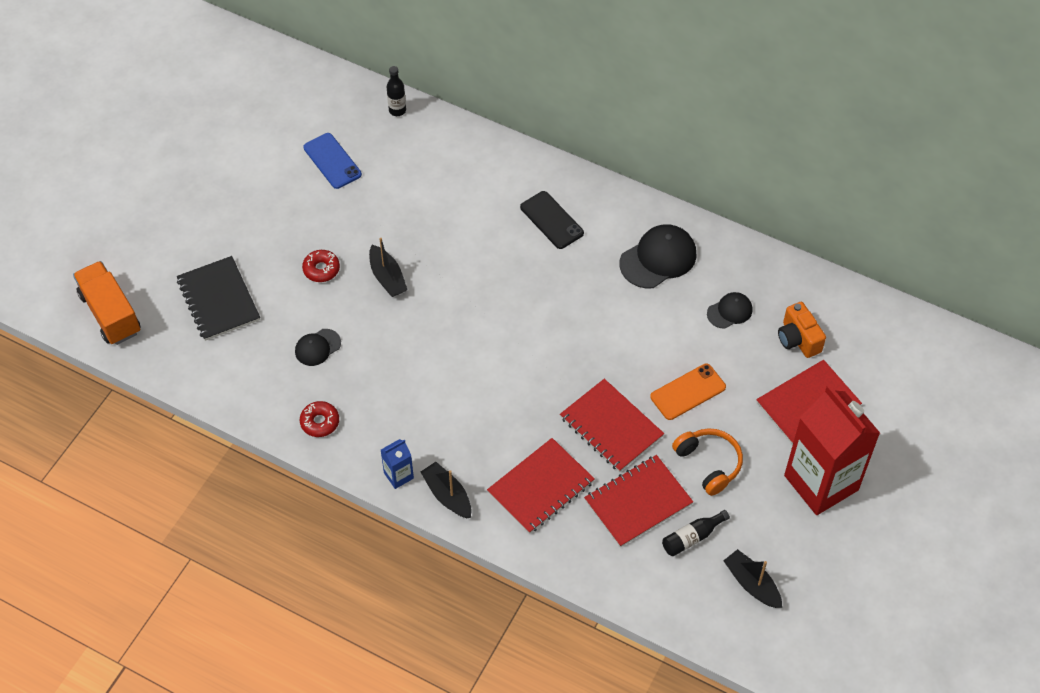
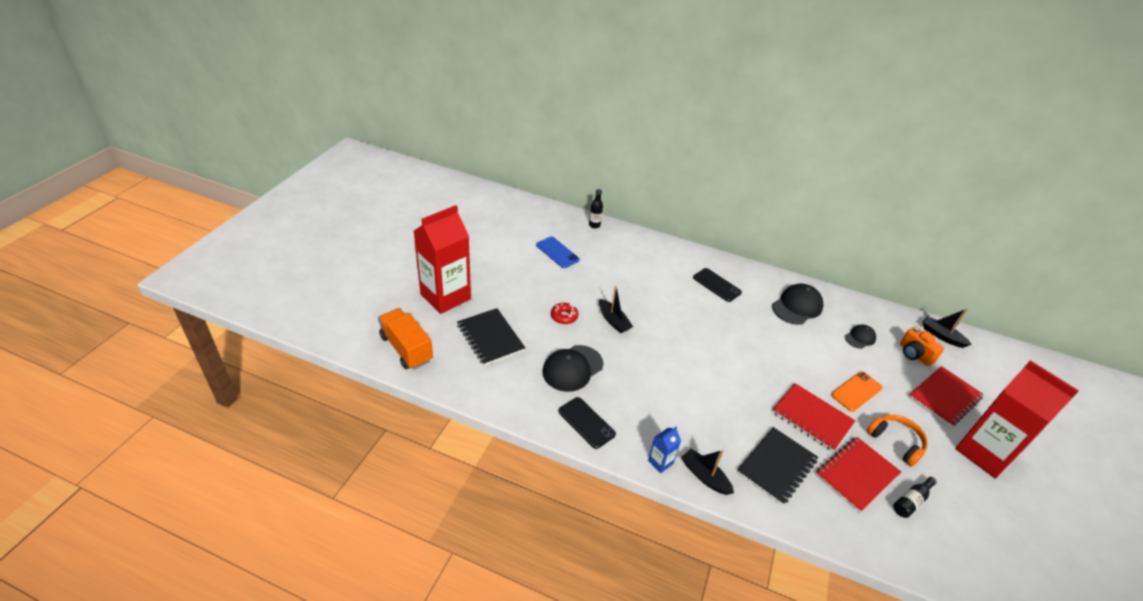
camera: 10 degrees left, 15 degrees down
black cap [295,329,341,366] -> black cap [542,345,603,392], size x1.76
red donut [300,401,339,437] -> black phone [558,397,616,449]
red notebook [487,438,595,534] -> black notebook [737,427,818,505]
black boat [723,549,782,608] -> black boat moved to [923,309,972,348]
none -> red carton [414,205,471,314]

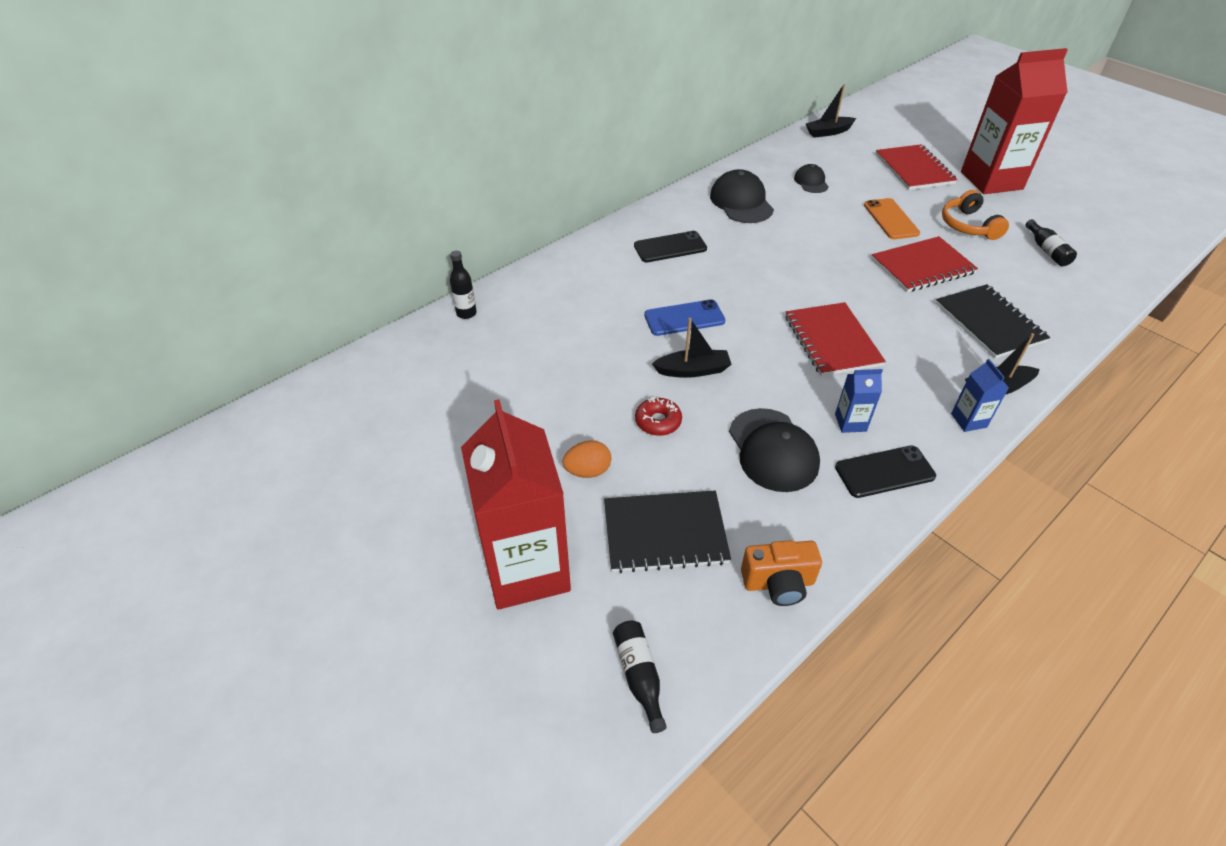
camera: 60 degrees left, 5 degrees up
orange truck [378,308,433,370] -> black bottle [613,620,667,733]
blue phone [536,237,580,268] -> blue phone moved to [644,299,725,336]
red notebook [816,437,901,513] -> red notebook moved to [785,302,886,376]
orange headphones [867,415,928,467] -> orange headphones turned 90 degrees counterclockwise [942,190,1009,240]
orange camera [900,326,944,366] -> orange camera moved to [741,540,822,606]
none -> orange egg [563,440,611,478]
none -> blue carton [835,369,883,433]

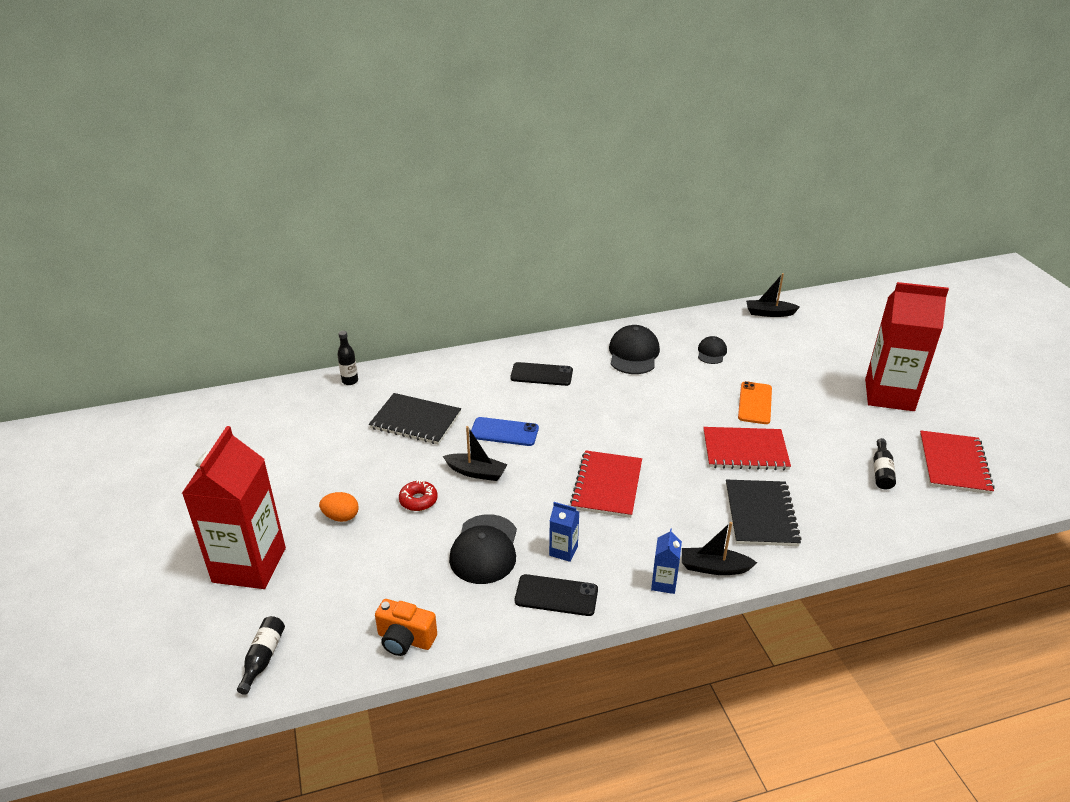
camera: 25 degrees right, 10 degrees down
black notebook [604,491,731,573] -> black notebook moved to [369,393,461,445]
red notebook [876,144,958,190] -> red notebook moved to [920,430,994,494]
orange headphones [942,190,1009,240] -> none

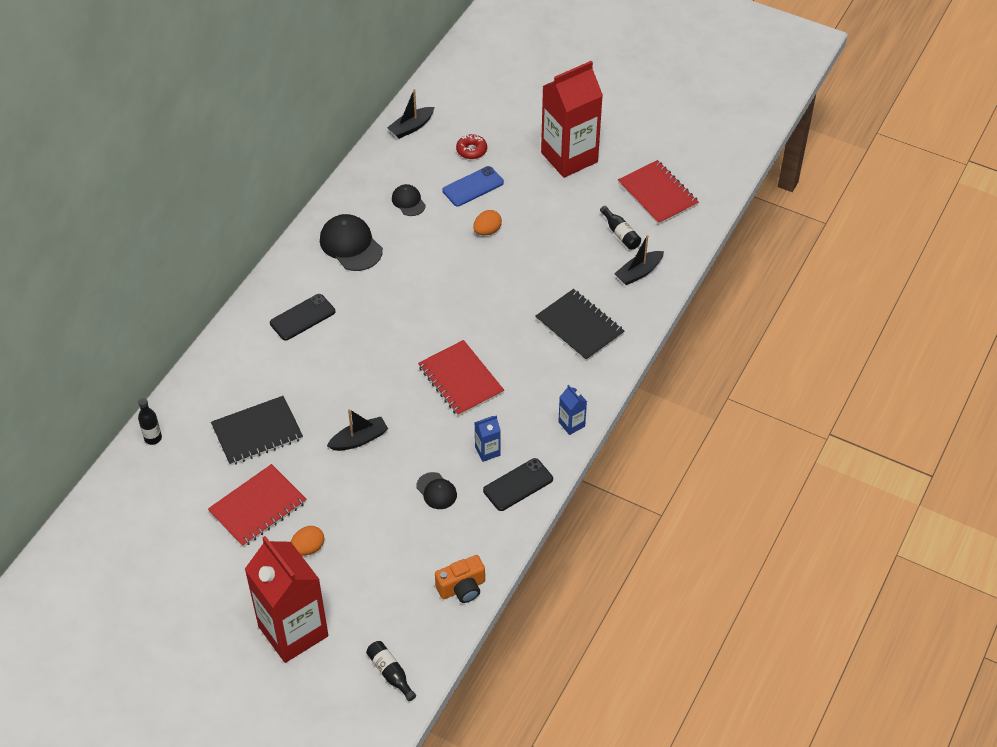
camera: 45 degrees left, 15 degrees up
red donut [399,480,438,511] -> red donut moved to [456,134,487,159]
black cap [449,514,517,584] -> black cap [416,472,457,509], size x0.57
blue phone [471,417,539,446] -> blue phone moved to [442,166,504,207]
black boat [682,522,757,575] -> black boat moved to [614,235,664,285]
red notebook [703,427,791,470] -> red notebook moved to [208,464,307,547]
orange phone [738,381,772,424] -> orange egg [473,210,502,236]

